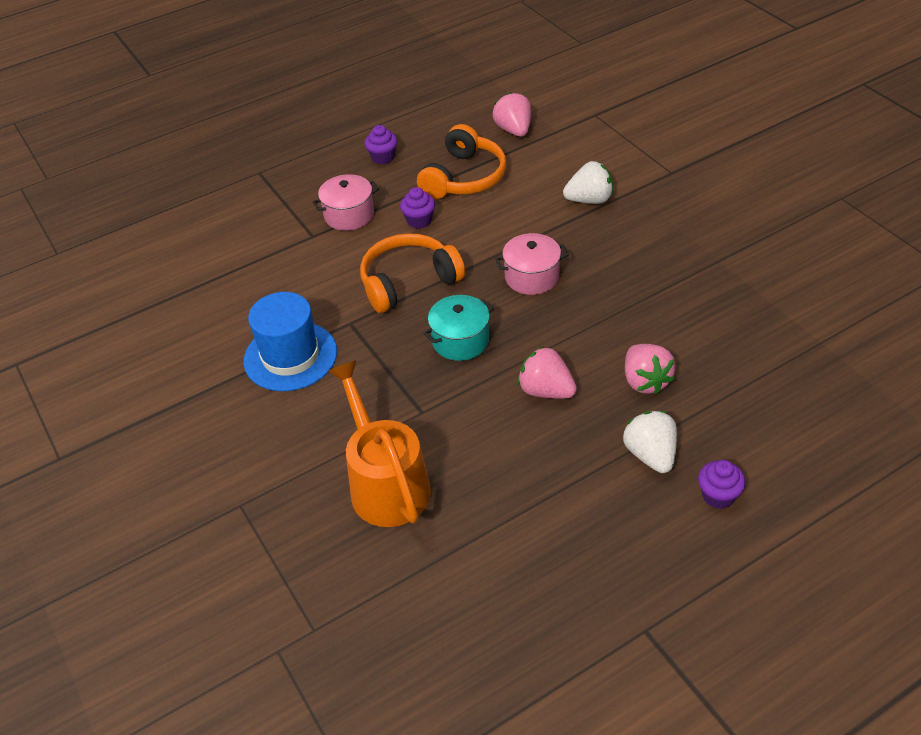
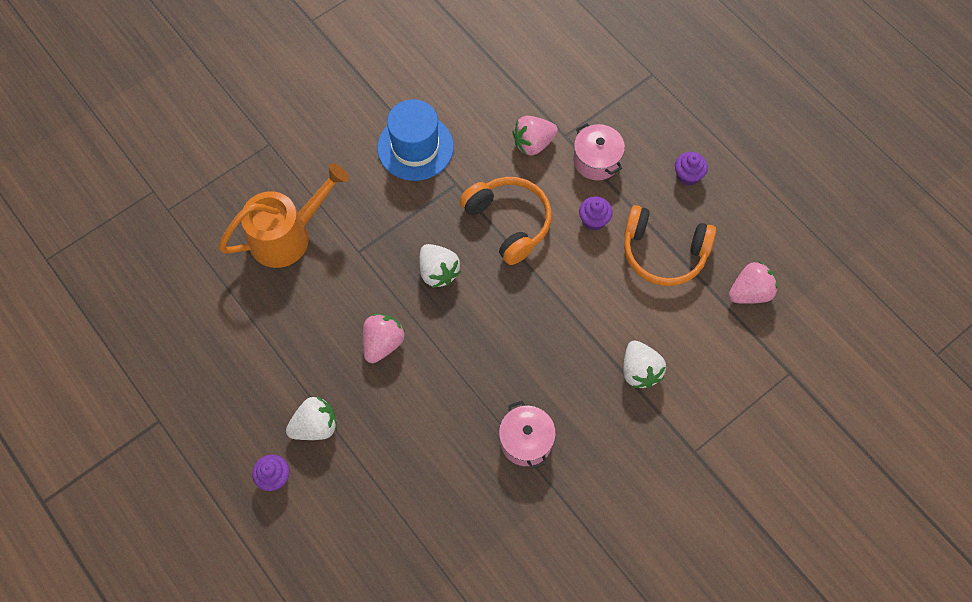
camera: 80 degrees right, 20 degrees up
turquoise pot [423,295,494,361] -> white strawberry [419,244,461,288]
pink pot [495,233,568,295] -> pink pot moved to [499,401,556,469]
pink strawberry [625,344,675,395] -> pink strawberry moved to [512,116,558,156]

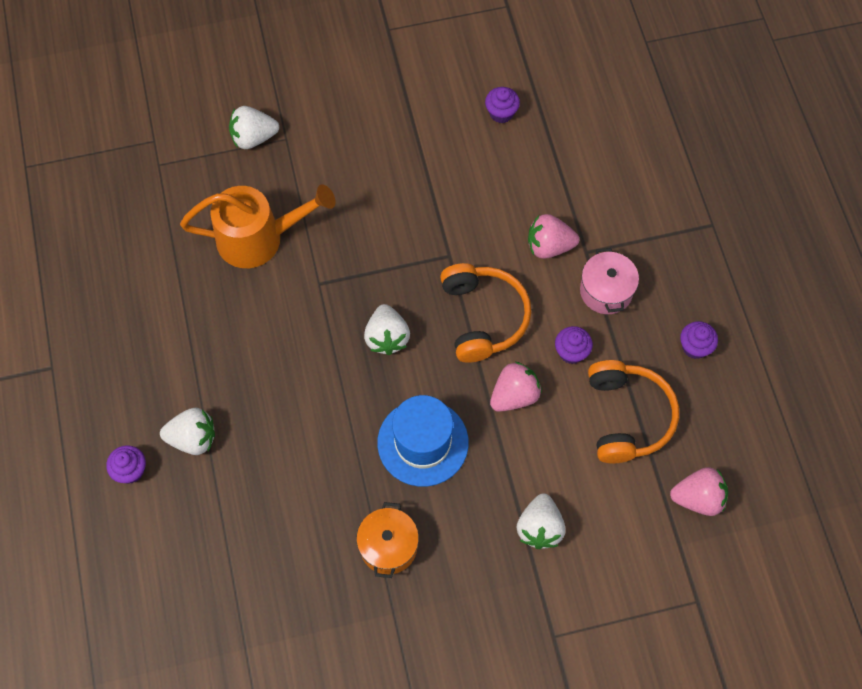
camera: 25 degrees right, 0 degrees up
pink strawberry [363,314,405,363] -> pink strawberry moved to [490,362,542,412]
blue hat [377,99,454,181] -> blue hat moved to [377,395,469,487]
pink pot [499,401,556,469] -> orange pot [356,502,419,578]
orange headphones [624,205,716,286] -> orange headphones turned 135 degrees counterclockwise [588,360,679,463]
none -> white strawberry [229,106,279,149]
none -> purple cupcake [485,87,520,123]

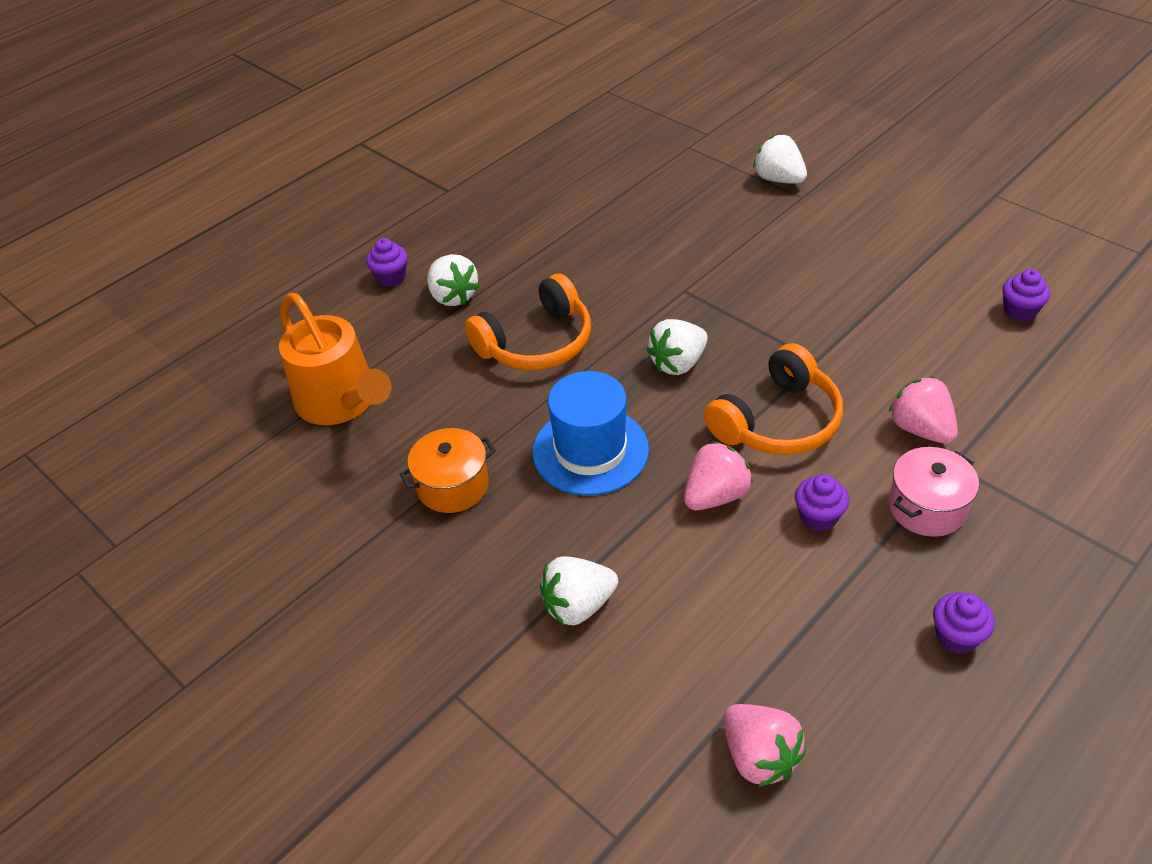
camera: 60 degrees right, 20 degrees down
orange watering can [180,184,335,268] -> orange watering can moved to [279,293,391,425]
pink strawberry [490,362,542,412] -> pink strawberry turned 60 degrees counterclockwise [684,441,753,510]
orange headphones [588,360,679,463] -> orange headphones moved to [465,273,591,370]

